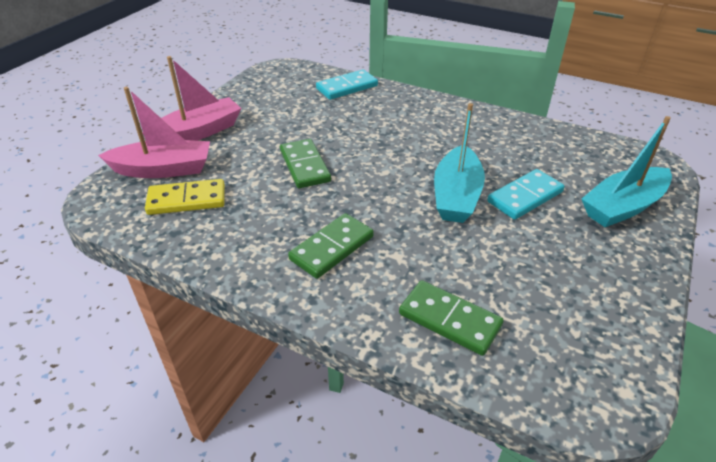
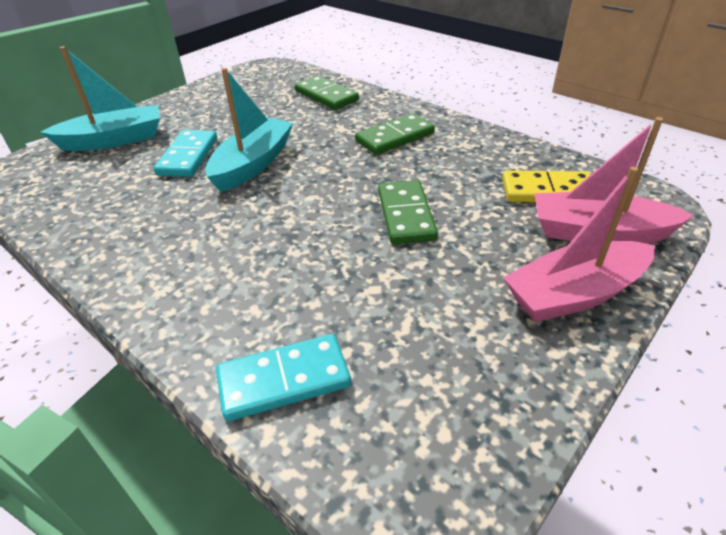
camera: 165 degrees left, 0 degrees up
turquoise domino [487,169,565,220] -> turquoise domino turned 60 degrees counterclockwise [154,130,217,177]

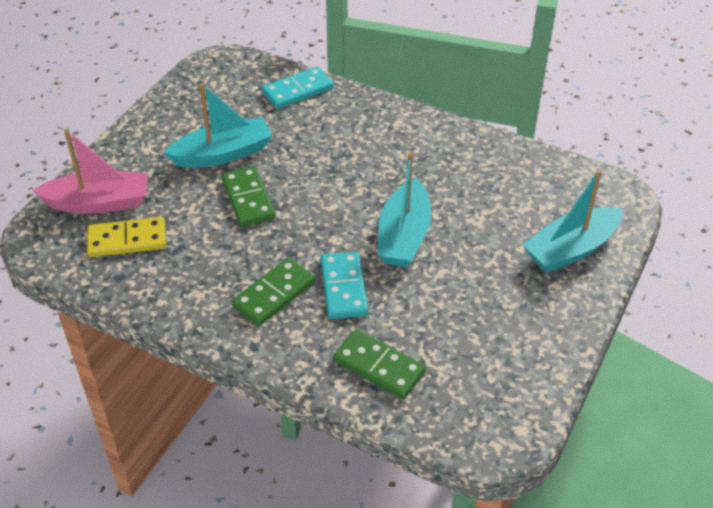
camera: 165 degrees right, 5 degrees up
turquoise domino [154,130,217,177] -> turquoise domino moved to [320,251,369,319]
pink boat [503,166,655,322] -> none
none -> turquoise boat [164,83,272,168]

